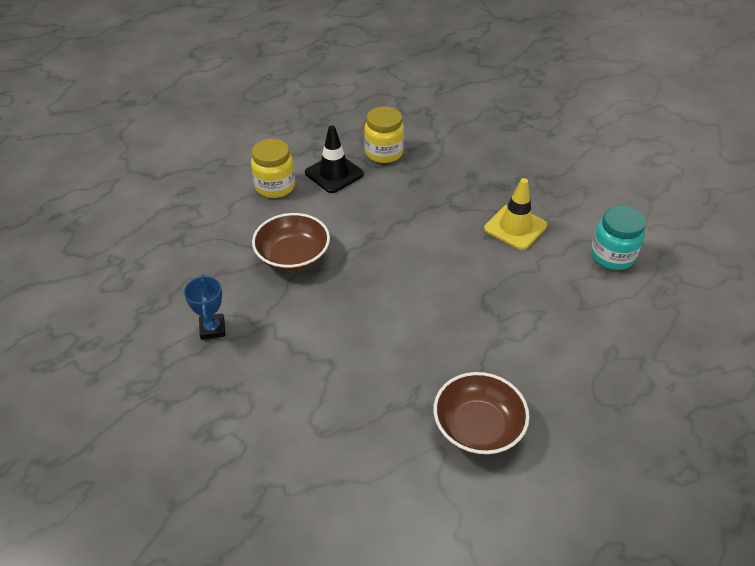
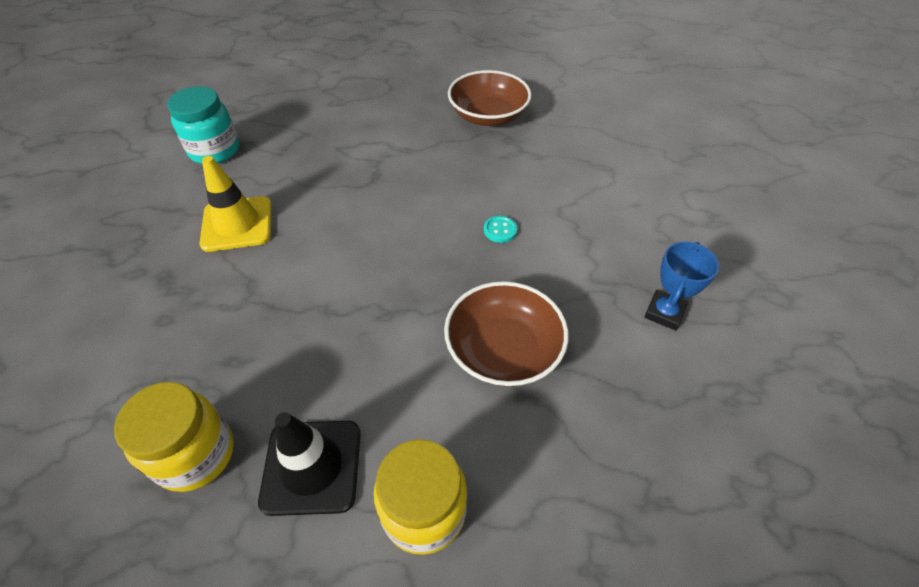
camera: 140 degrees left, 5 degrees up
none -> turquoise button [484,216,517,243]

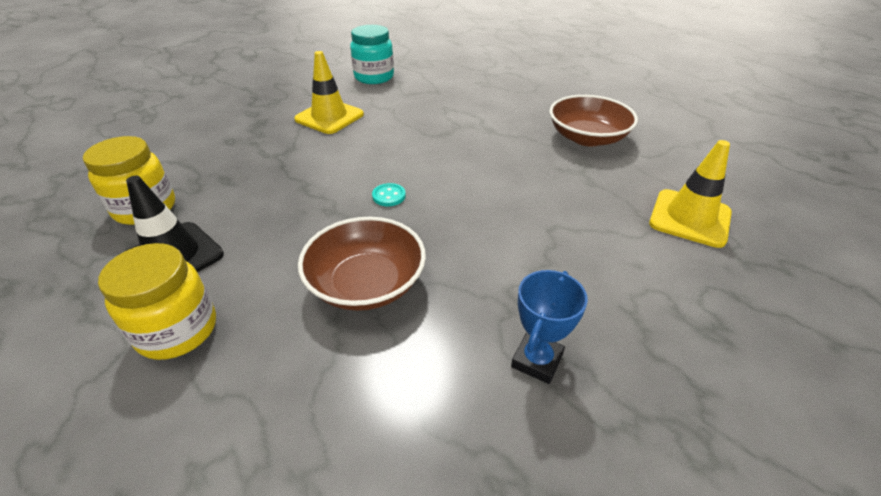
camera: 45 degrees right, 10 degrees down
turquoise button [484,216,517,243] -> turquoise button moved to [372,183,406,206]
blue trophy [644,242,719,331] -> blue trophy turned 45 degrees counterclockwise [511,270,588,384]
none -> yellow traffic cone [649,140,732,248]

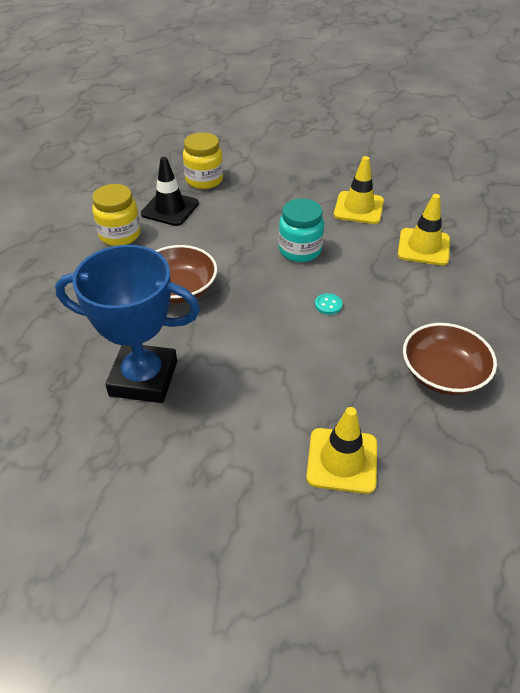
camera: 70 degrees right, 5 degrees up
turquoise jar [350,25,394,84] -> turquoise jar moved to [278,198,324,262]
turquoise button [372,183,406,206] -> turquoise button moved to [315,293,342,315]
blue trophy [511,270,588,384] -> blue trophy [55,245,200,403], size x2.14
none -> yellow traffic cone [398,194,450,266]

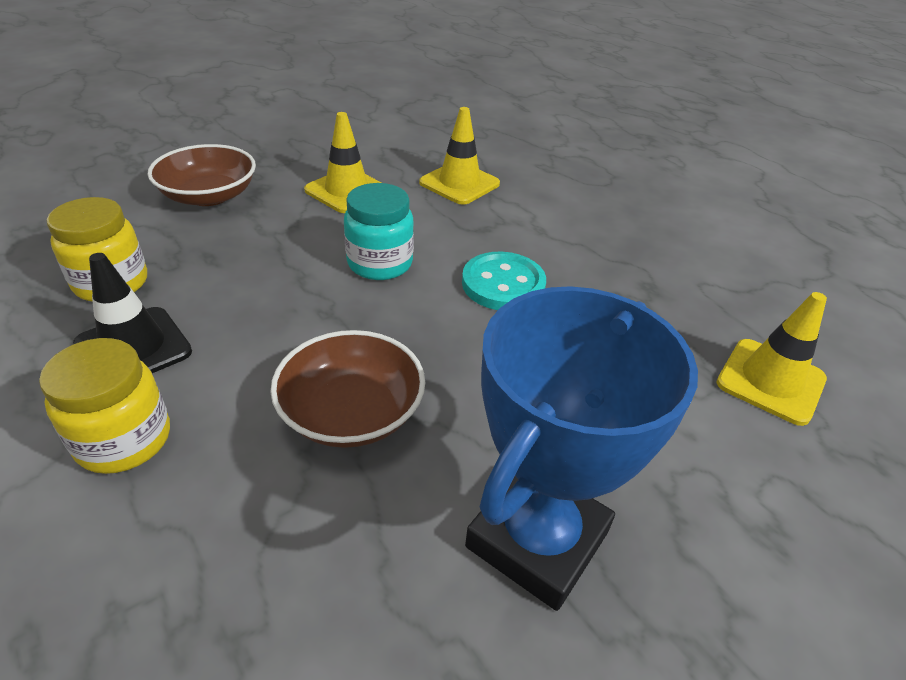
camera: 65 degrees left, 5 degrees down
turquoise button [315,293,342,315] -> turquoise button [462,252,546,310], size x2.15
brown bowl [403,323,497,395] -> brown bowl moved to [148,144,256,206]

